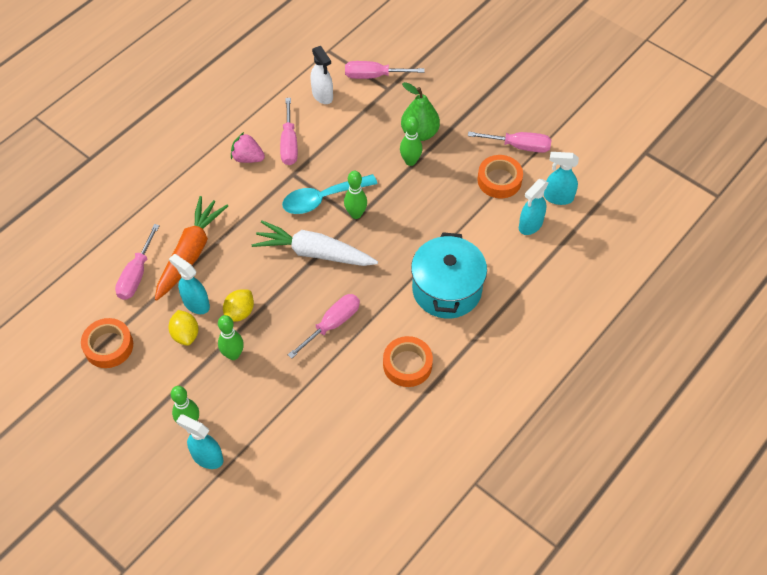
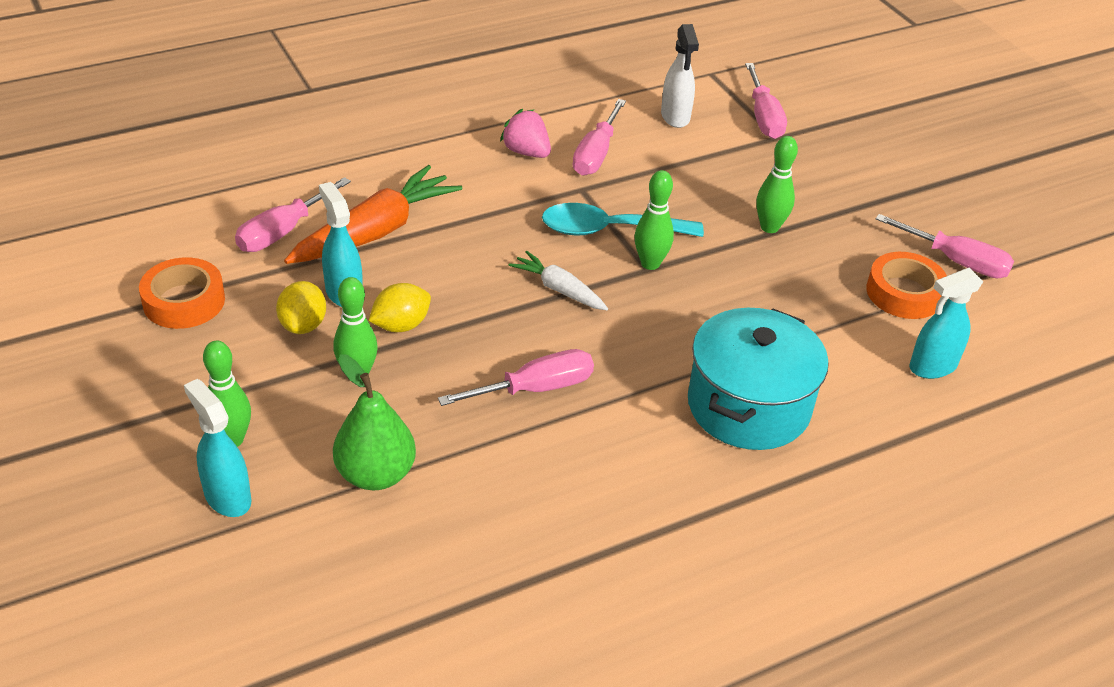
camera: 20 degrees right, 15 degrees down
white carrot [252,221,378,266] -> white carrot [508,251,608,310], size x0.55
pink screwdriver [345,61,425,79] -> pink screwdriver turned 120 degrees counterclockwise [745,63,787,139]
orange tape [383,336,433,387] -> none
green pear [401,82,440,141] -> green pear moved to [333,354,416,490]
turquoise spray bottle [544,152,579,205] -> none

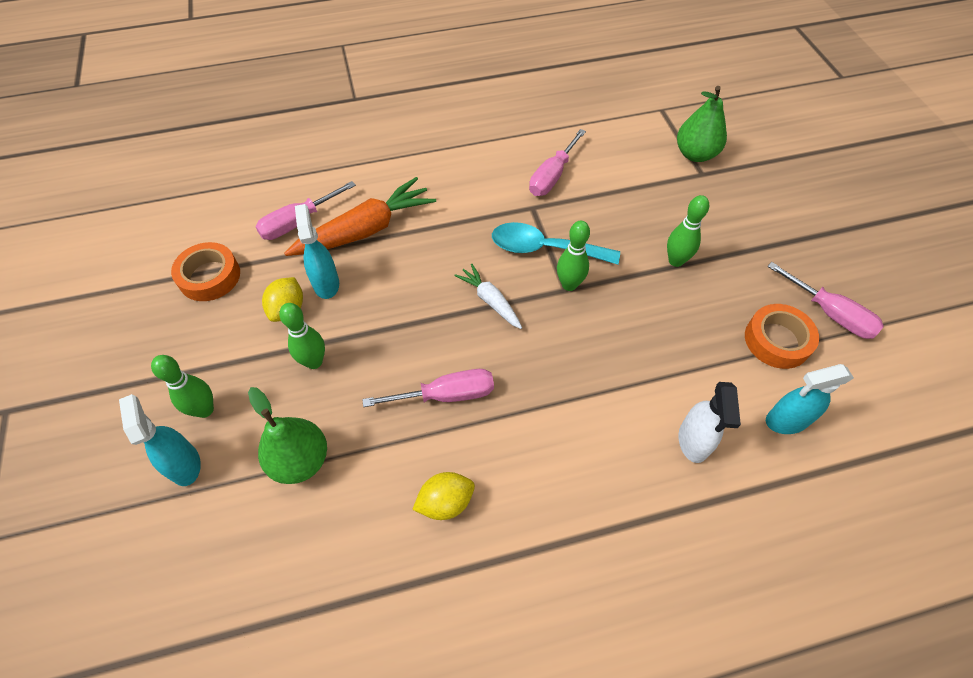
camera: 15 degrees right, 15 degrees up
yellow lemon [369,283,431,332] -> yellow lemon moved to [412,472,475,520]
pink strawberry [500,109,551,158] -> none
white spray bottle [661,24,699,128] -> white spray bottle moved to [678,382,741,463]
turquoise pot [688,308,829,450] -> none
pink screwdriver [745,63,787,139] -> green pear [677,86,727,162]

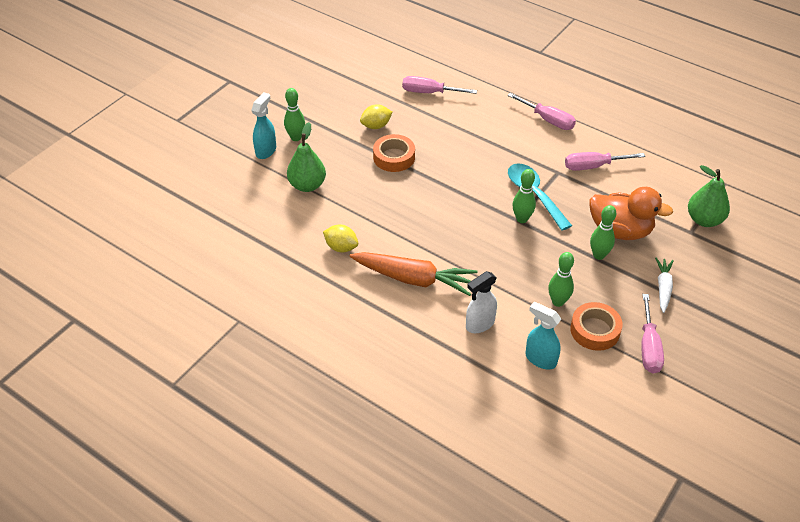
camera: 50 degrees right, 10 degrees down
orange tape [171,242,240,301] -> orange tape moved to [373,134,415,172]
green bowling pin [279,303,325,369] -> green bowling pin moved to [548,252,574,307]
orange carrot [284,177,436,256] -> orange carrot moved to [349,252,478,296]
turquoise spray bottle [295,204,339,299] -> none
pink screwdriver [362,369,494,407] -> pink screwdriver moved to [508,93,576,130]
white carrot [454,264,522,329] -> white carrot moved to [655,258,674,313]
none -> orange duck [590,187,673,240]

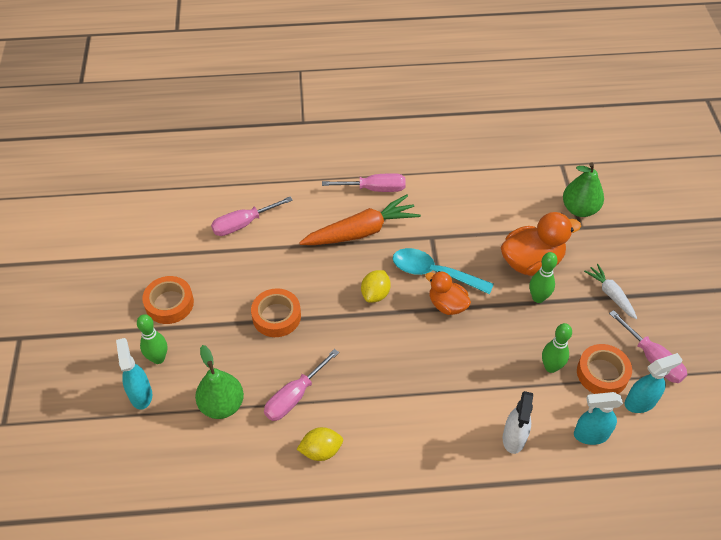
camera: 40 degrees left, 5 degrees up
orange carrot [349,252,478,296] -> orange carrot moved to [299,195,421,245]
yellow lemon [360,104,392,129] -> yellow lemon moved to [361,270,391,303]
green bowling pin [513,169,536,223] -> orange duck [425,271,471,315]
pink screwdriver [565,152,645,171] -> pink screwdriver moved to [264,349,339,421]
none -> orange tape [142,276,194,324]
none -> turquoise spray bottle [625,353,682,413]

